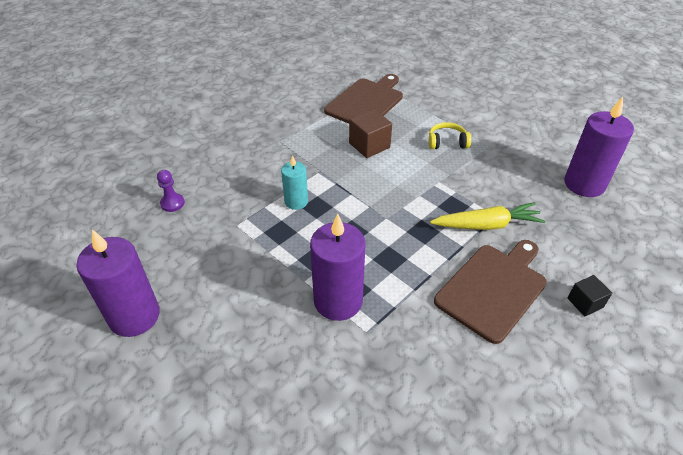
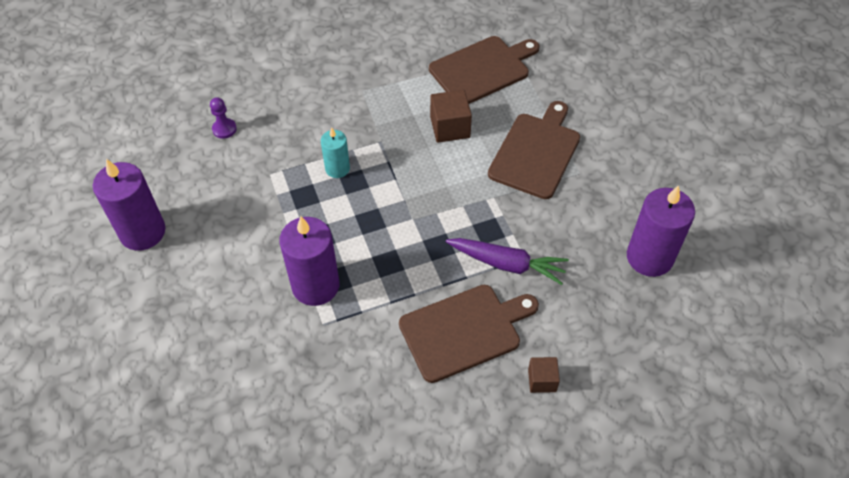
camera: 25 degrees right, 10 degrees up
yellow headphones [429,122,471,149] -> brown cutting board [488,101,580,199]
yellow carrot [430,202,545,230] -> purple carrot [446,238,569,285]
black cube [568,275,612,316] -> brown cube [528,357,560,393]

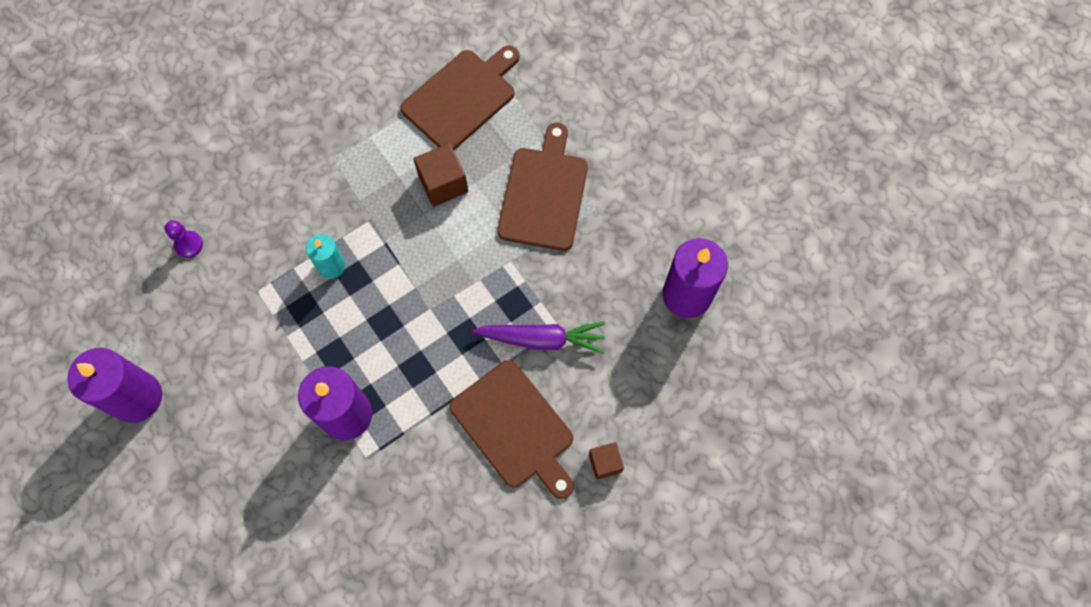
camera: 15 degrees left, 15 degrees up
brown cutting board [399,285,539,383] -> brown cutting board turned 90 degrees clockwise [450,360,574,499]

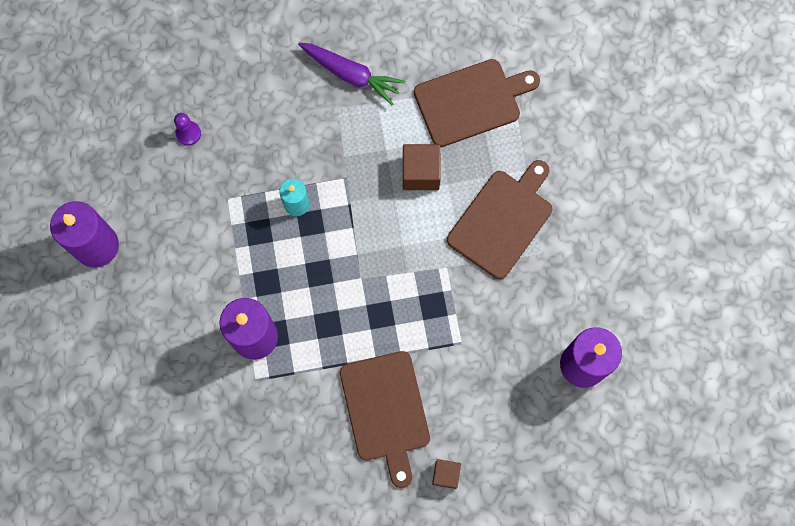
camera: 25 degrees right, 5 degrees up
purple carrot [472,322,605,354] -> purple carrot moved to [298,43,405,105]

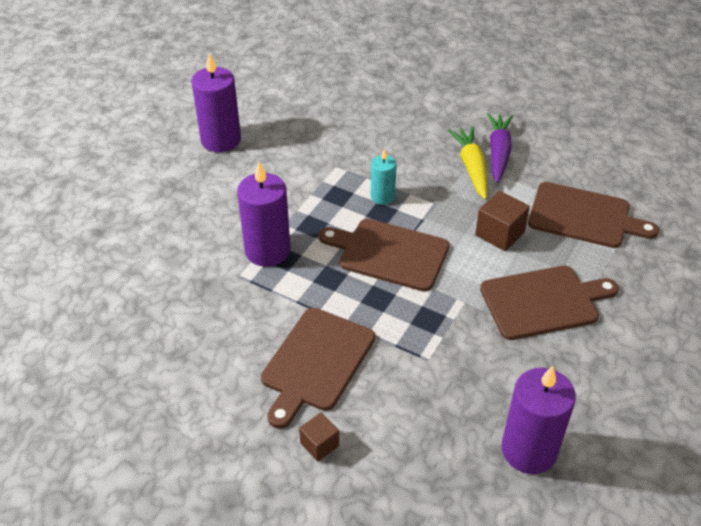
camera: 40 degrees right, 30 degrees down
purple pawn [174,113,201,146] -> none
purple carrot [298,43,405,105] -> purple carrot turned 150 degrees counterclockwise [487,113,513,183]
none -> brown cutting board [319,219,449,292]
none -> yellow carrot [448,127,488,200]

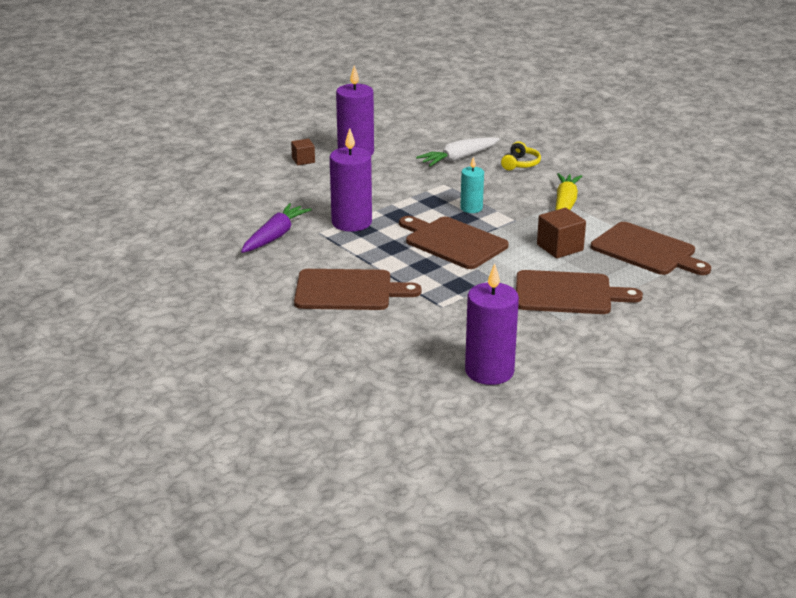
camera: 20 degrees right, 15 degrees down
brown cutting board [261,308,375,429] -> brown cutting board turned 135 degrees counterclockwise [294,269,422,310]
brown cube [299,413,339,461] -> brown cube moved to [291,139,315,165]
purple carrot [487,113,513,183] -> purple carrot moved to [241,203,312,253]
none -> white carrot [416,137,500,167]
none -> yellow headphones [501,141,541,170]

